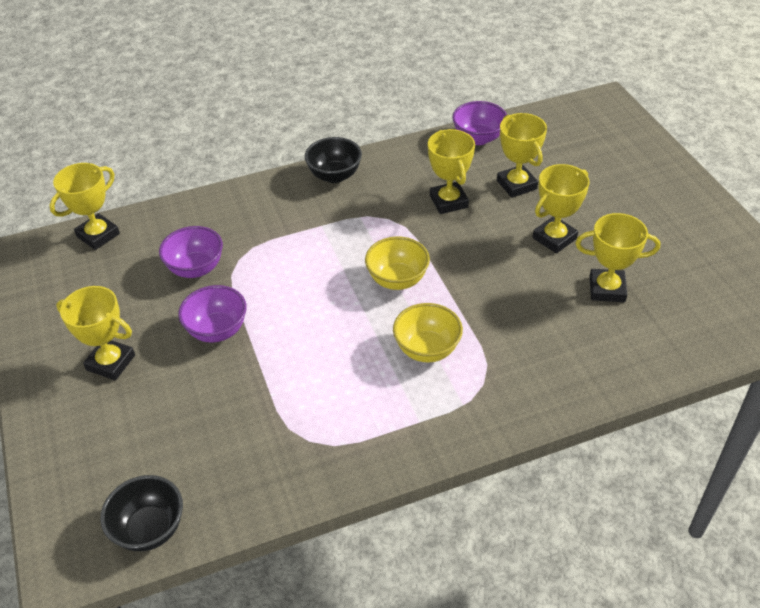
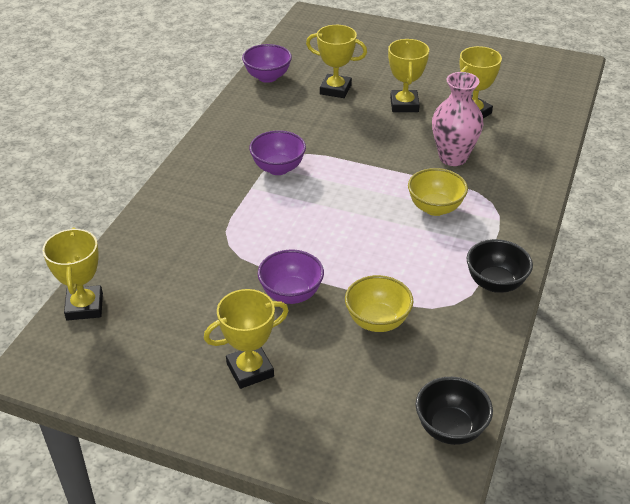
camera: 50 degrees left, 5 degrees down
purple bowl [159,226,223,278] -> purple bowl moved to [249,130,306,175]
black bowl [305,137,362,183] -> black bowl moved to [467,239,533,293]
yellow bowl [365,237,430,290] -> yellow bowl moved to [345,275,413,332]
yellow trophy [428,129,475,214] -> none
none -> pink vase [432,72,483,166]

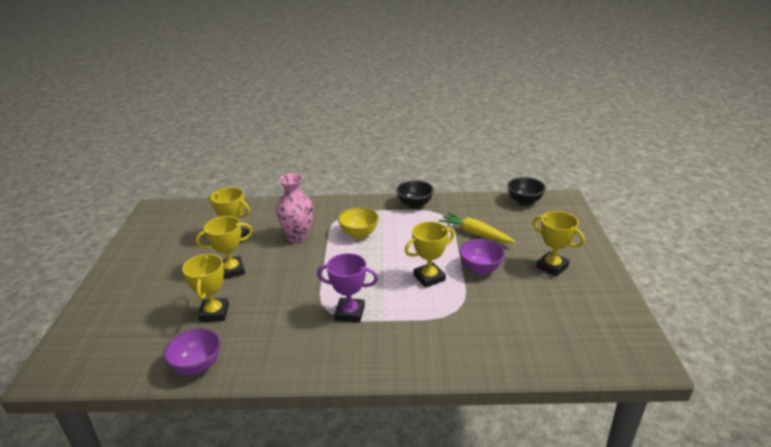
camera: 110 degrees left, 10 degrees down
yellow trophy [42,228,103,321] -> yellow trophy moved to [405,221,455,288]
purple bowl [249,130,306,175] -> purple trophy [317,253,378,323]
yellow bowl [345,275,413,332] -> yellow carrot [438,212,515,243]

